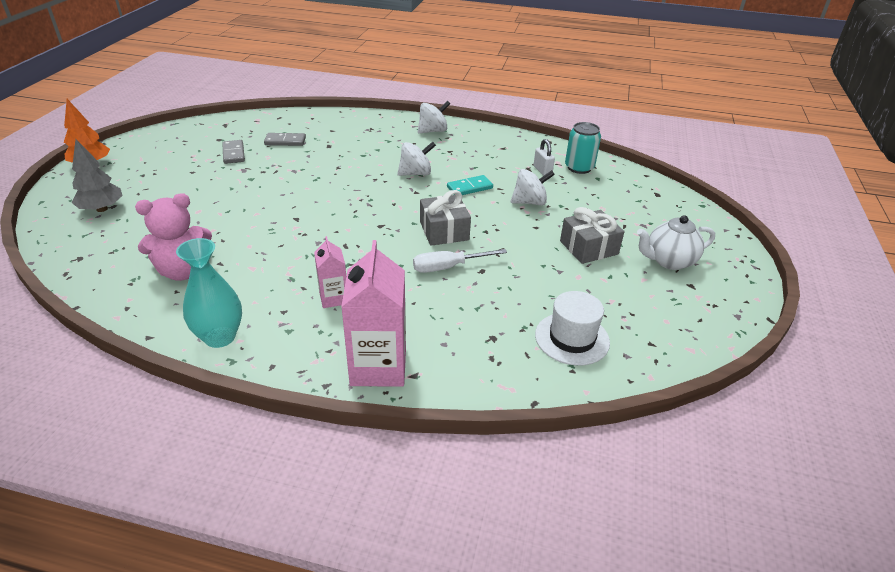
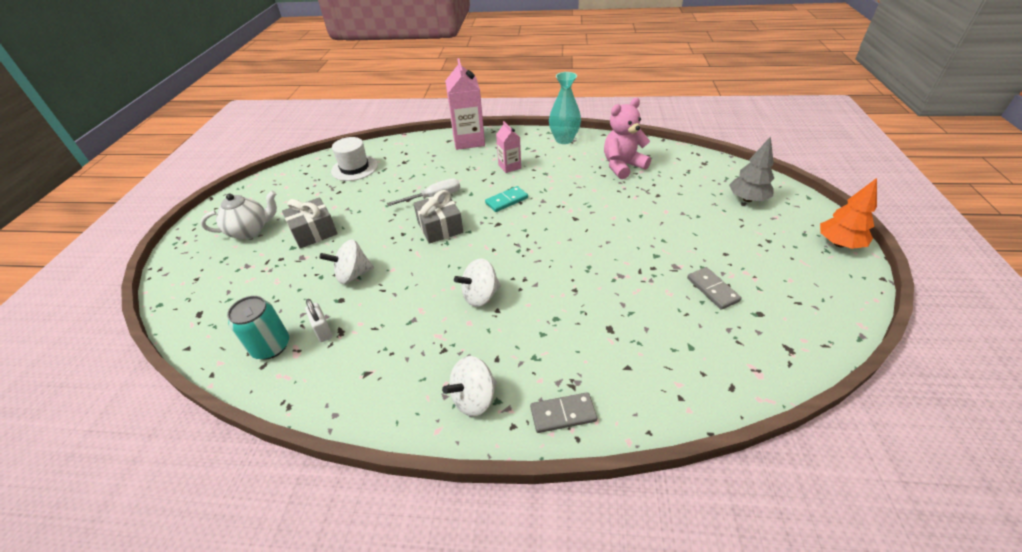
camera: 175 degrees right, 5 degrees up
grey domino [264,133,306,146] -> grey domino moved to [530,392,597,433]
turquoise domino [447,175,493,195] -> turquoise domino moved to [485,186,528,212]

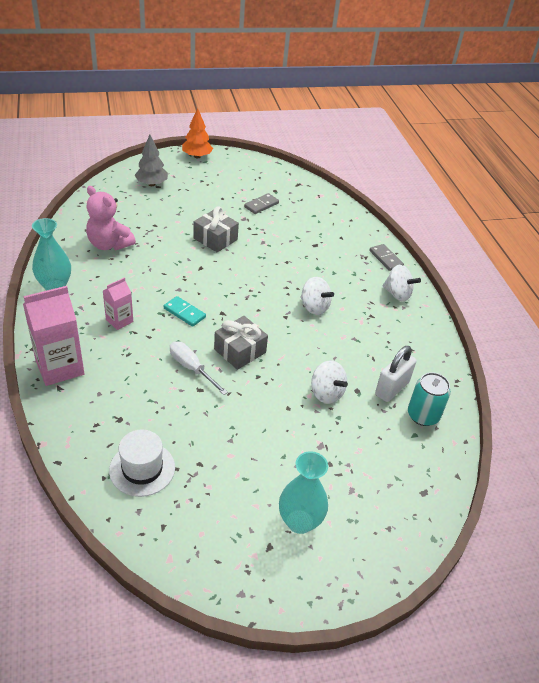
camera: 115 degrees left, 0 degrees up
white teapot [200,191,277,239] -> turquoise vase [279,451,328,534]
grey gift [282,198,338,248] -> grey gift moved to [194,206,239,252]
white padlock [305,299,332,342] -> white padlock [375,346,416,402], size x1.58

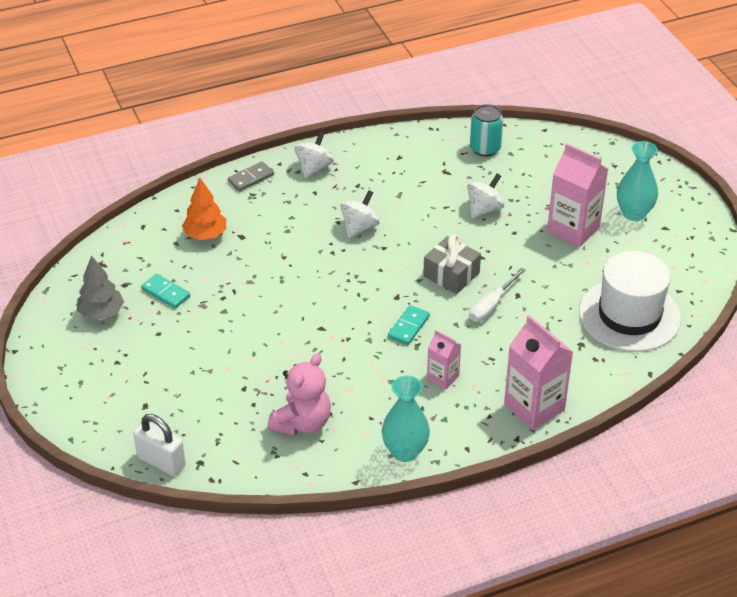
camera: 95 degrees left, 0 degrees up
white hat [109,429,175,497] -> white hat [579,251,681,352], size x1.65
grey tree [135,135,168,186] -> grey tree moved to [77,255,124,320]
orange tree [182,108,213,158] -> orange tree moved to [182,178,226,240]
grey gift [194,206,239,252] -> none
grey domino [244,193,279,214] -> turquoise domino [141,274,190,308]
white padlock [375,346,416,402] -> white padlock moved to [133,414,186,476]
none -> pink carton [547,143,608,247]

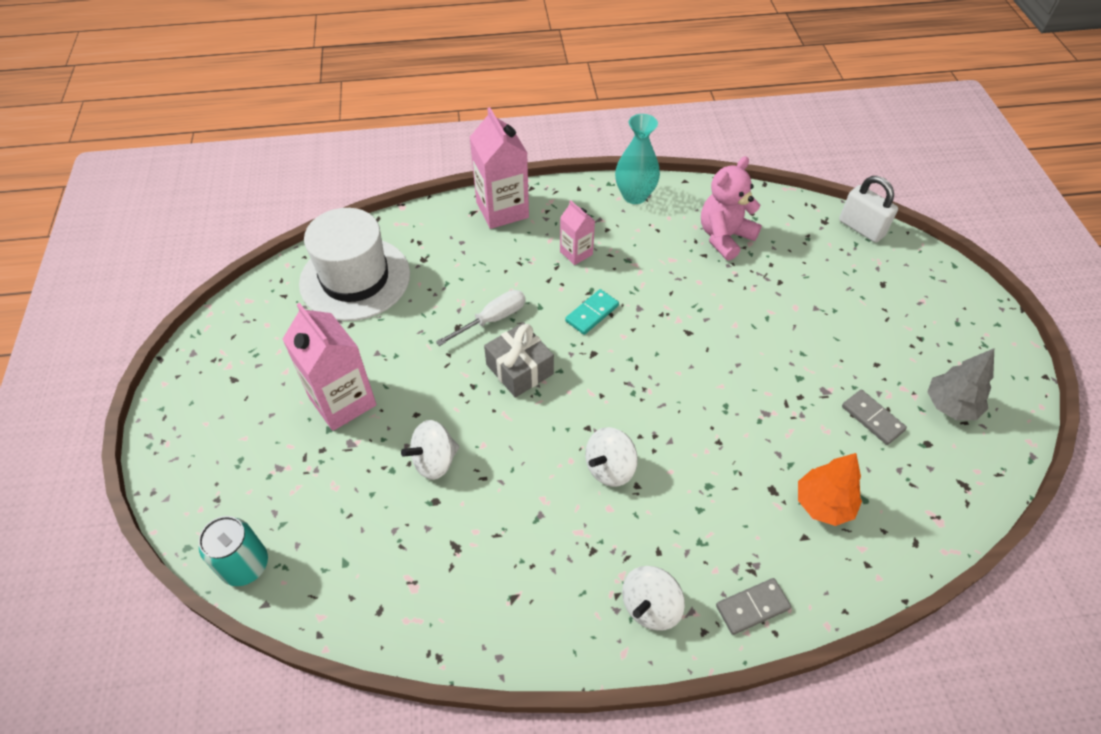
camera: 165 degrees left, 10 degrees up
turquoise domino [141,274,190,308] -> grey domino [842,390,907,445]
turquoise can [470,104,504,157] -> turquoise can moved to [199,516,268,586]
turquoise vase [617,141,658,221] -> none

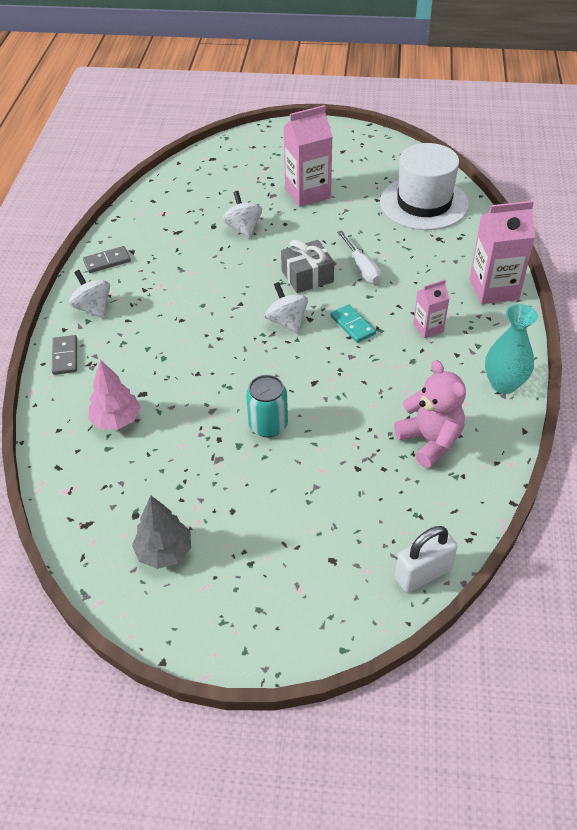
camera: 105 degrees right, 5 degrees down
turquoise can [199,516,268,586] -> turquoise can moved to [246,375,288,437]
white spinning top [585,427,638,487] -> white spinning top moved to [265,282,308,334]
orange tree [798,453,862,526] -> pink tree [88,360,141,430]
grey domino [842,390,907,445] -> grey domino moved to [83,246,131,273]

